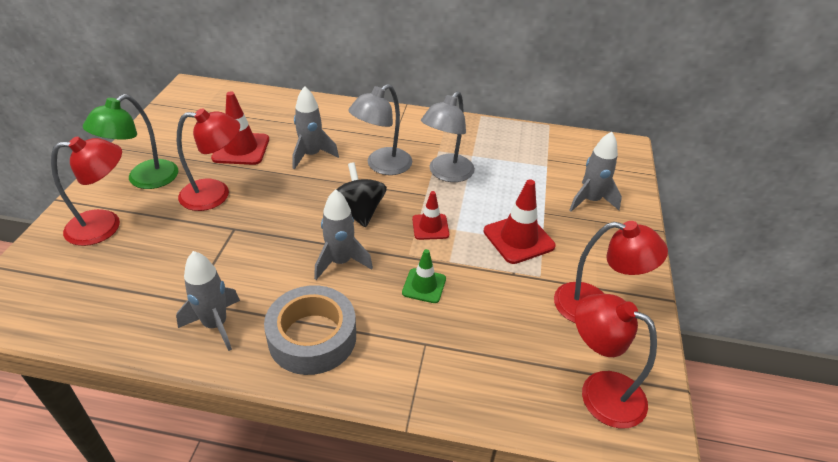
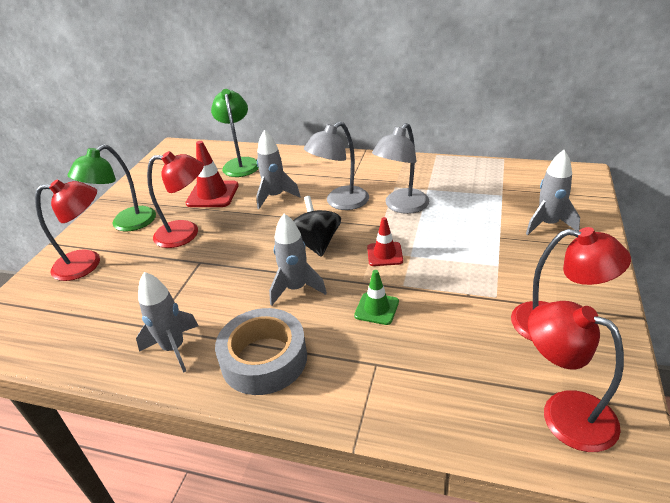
camera: 10 degrees right, 5 degrees down
red traffic cone [483,179,556,264] -> none
none -> green lamp [211,89,259,177]

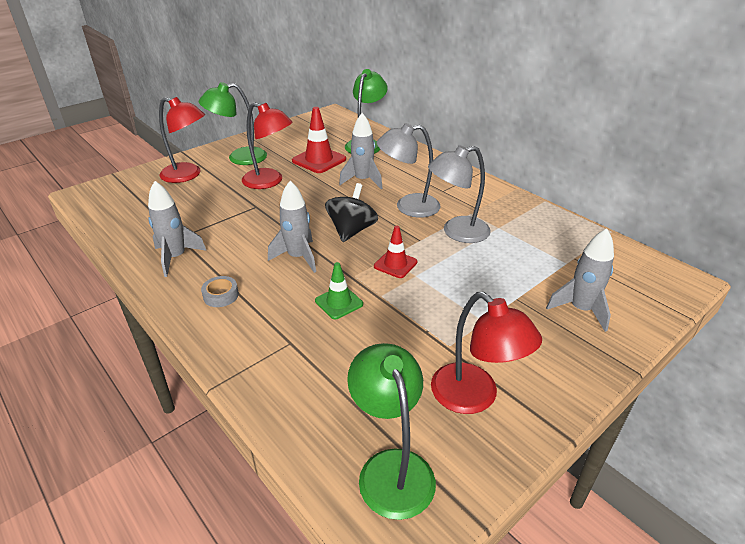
camera: 30 degrees right, 0 degrees up
grey tape [215,308,307,395] -> grey tape [201,276,239,307], size x0.44
red lamp [528,301,624,452] -> green lamp [347,343,436,520]

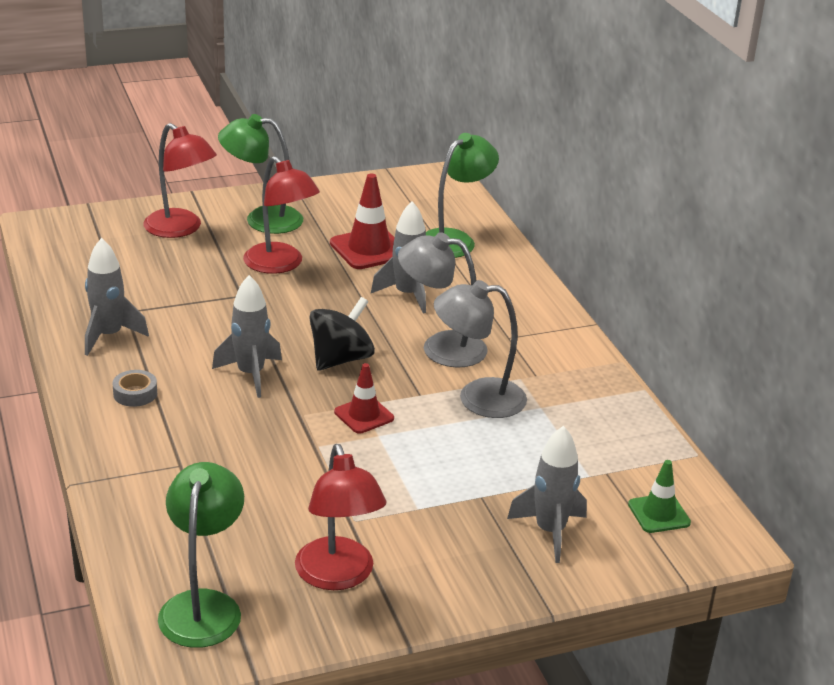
camera: 20 degrees right, 5 degrees down
green traffic cone [315,262,363,319] -> green traffic cone moved to [628,460,691,533]

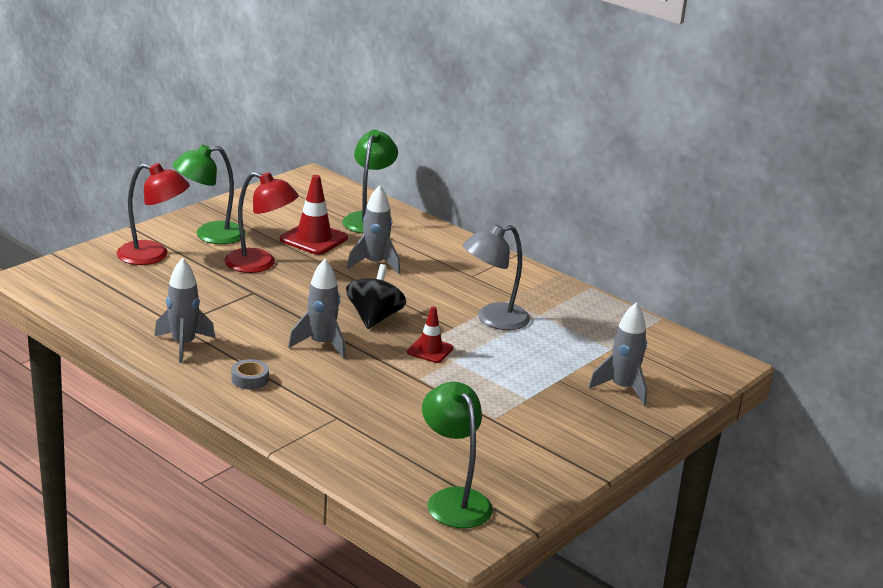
camera: 30 degrees left, 5 degrees down
red lamp [295,444,386,590] -> none
grey lamp [398,232,488,368] -> none
green traffic cone [628,460,691,533] -> none

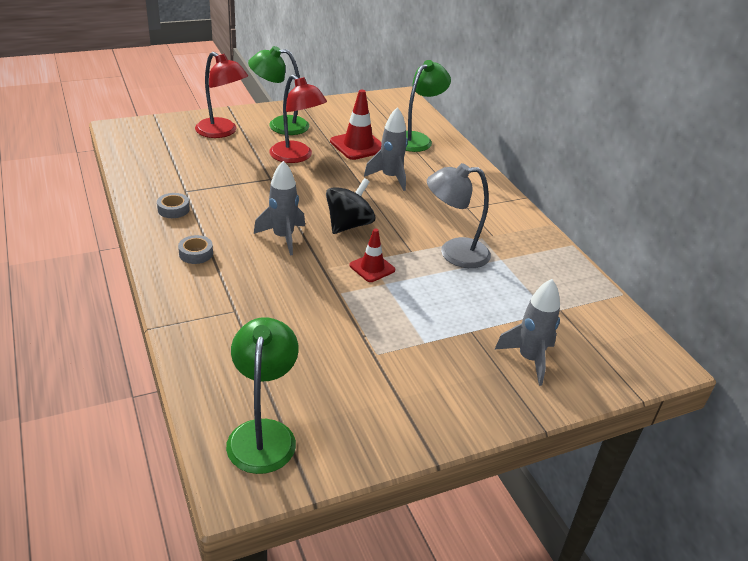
camera: 25 degrees right, 10 degrees up
grey rocket [154,258,215,363] -> grey tape [157,193,190,218]

